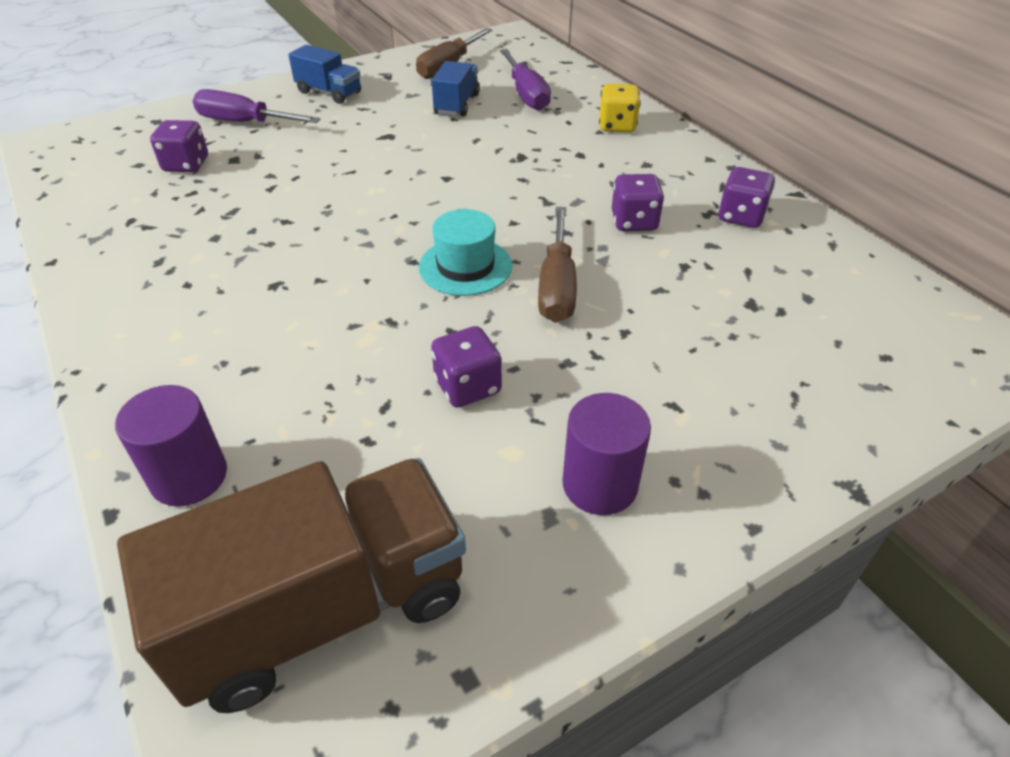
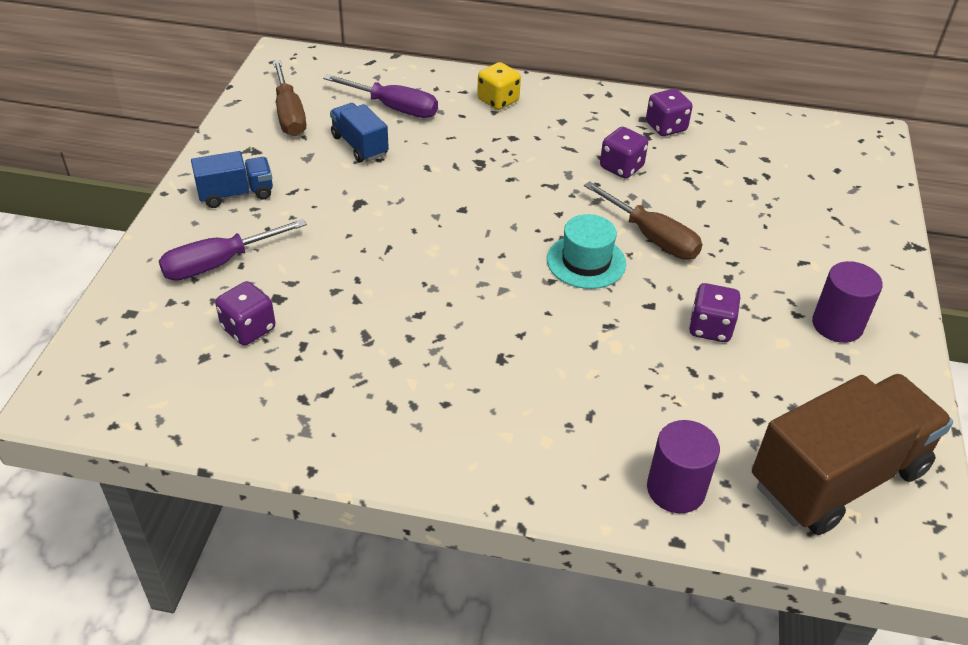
camera: 50 degrees left, 0 degrees up
brown truck [117,458,466,713] -> brown truck turned 45 degrees clockwise [752,374,953,535]

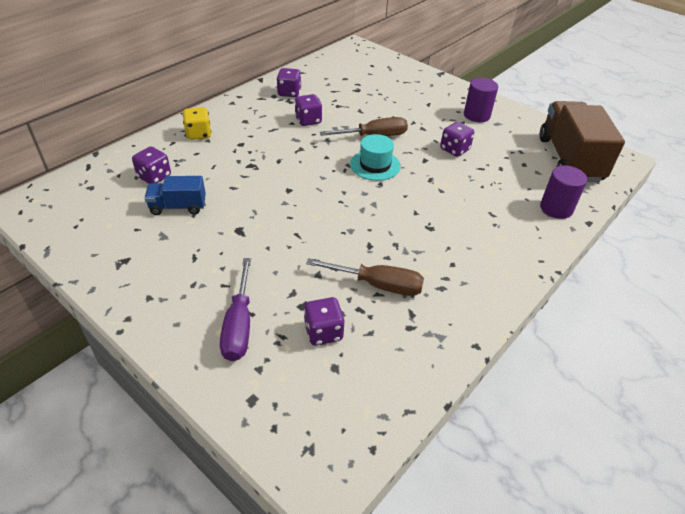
camera: 60 degrees left, 0 degrees up
blue truck [191,151,273,208] -> none
brown screwdriver [273,60,306,136] -> brown screwdriver moved to [306,258,424,296]
purple screwdriver [323,74,438,118] -> purple dice [132,147,171,184]

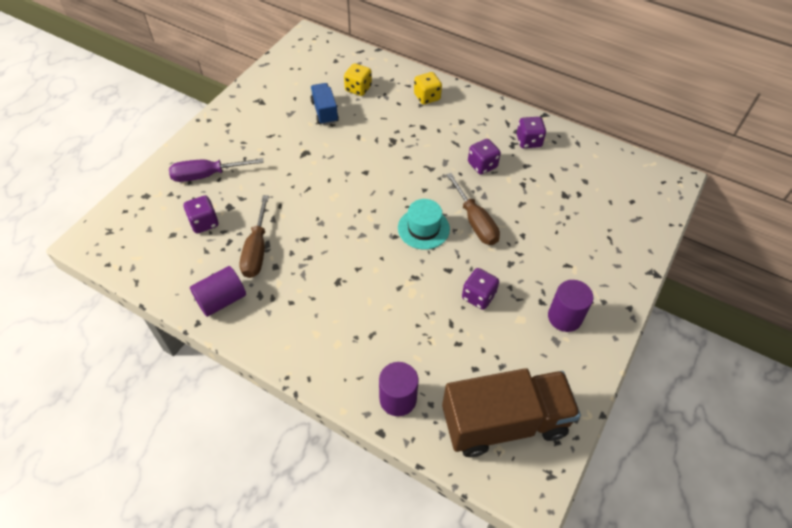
camera: 80 degrees right, 10 degrees up
purple dice [132,147,171,184] -> yellow dice [344,63,372,96]
none -> purple cylinder [190,266,246,317]

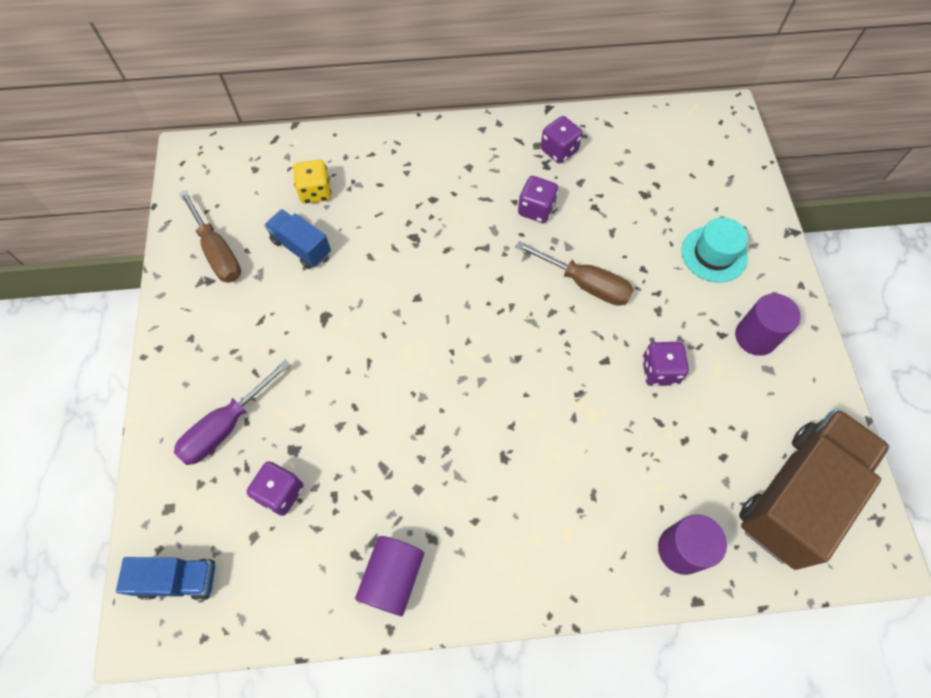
camera: 35 degrees left, 10 degrees up
brown screwdriver [240,195,269,278] -> brown screwdriver moved to [179,190,241,283]
turquoise hat [398,199,450,250] -> turquoise hat moved to [681,217,748,283]
yellow dice [414,72,442,105] -> none
none -> blue truck [116,557,215,601]

